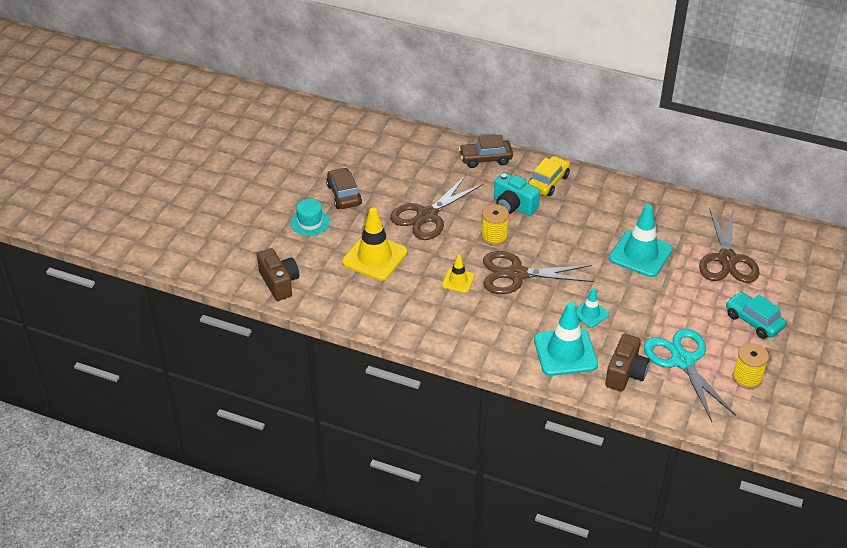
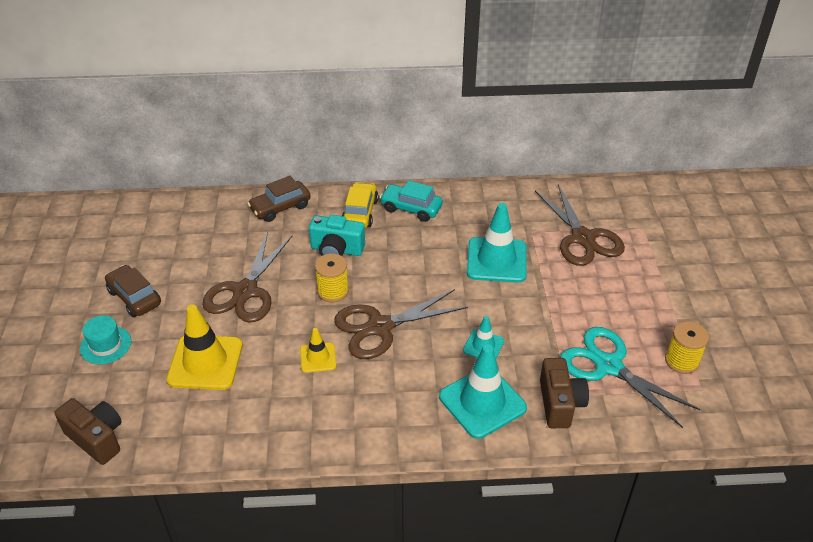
camera: 25 degrees left, 0 degrees up
turquoise car [726,292,786,339] -> turquoise car moved to [379,180,443,222]

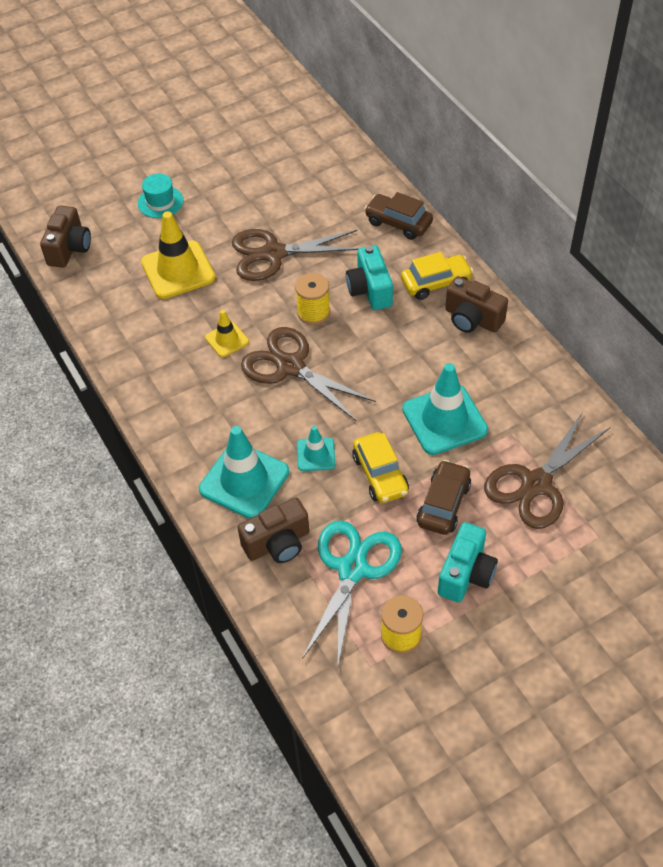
camera: 65 degrees right, 10 degrees up
brown car [105,265,161,317] -> brown car moved to [416,460,471,535]
turquoise car [379,180,443,222] -> brown camera [445,276,508,333]
none -> yellow car [352,432,409,503]
none -> turquoise camera [438,522,498,602]

